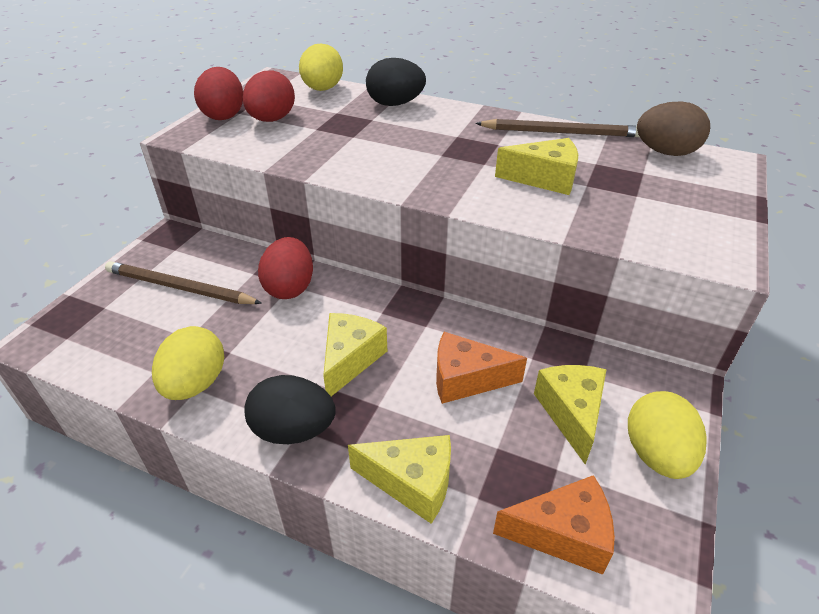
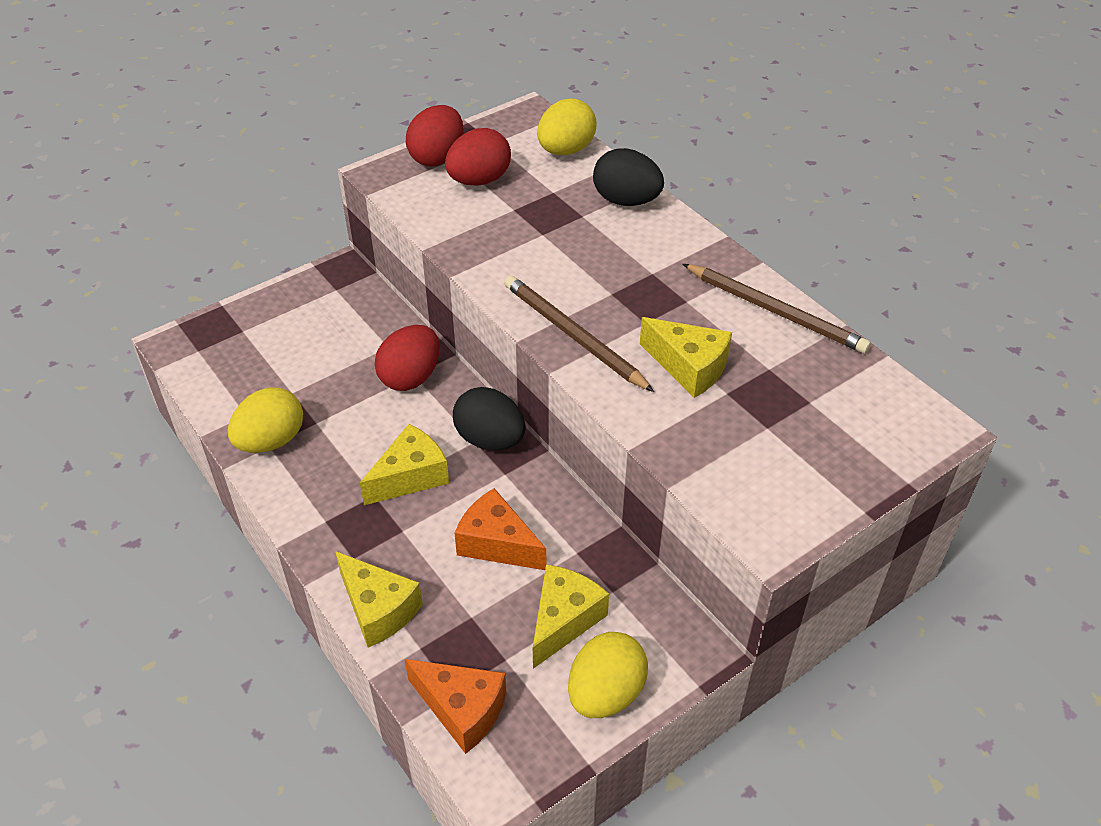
camera: 30 degrees right, 5 degrees up
brown pencil [105,261,262,304] -> brown pencil moved to [504,275,654,392]
black egg [244,375,336,444] -> black egg moved to [453,387,526,450]
brown egg [637,101,710,156] -> none

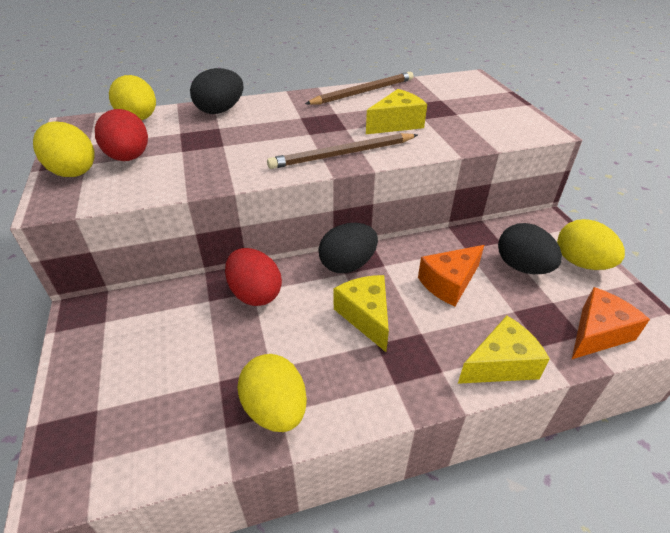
camera: 70 degrees left, 5 degrees down
red egg [406,105,464,167] -> yellow egg [33,121,95,177]
yellow cheese [533,564,609,669] -> black egg [498,223,562,274]

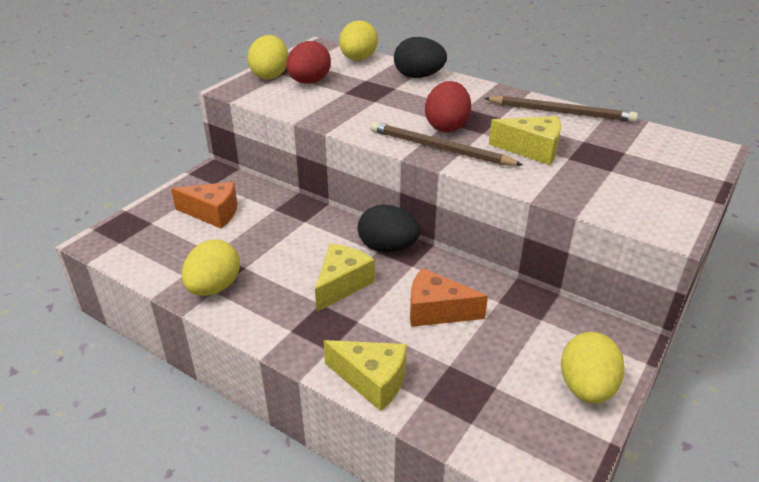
camera: 50 degrees right, 5 degrees down
red egg [225,248,282,306] -> red egg moved to [425,81,471,132]
black egg [498,223,562,274] -> none
orange cheese [572,287,650,359] -> orange cheese moved to [171,182,237,228]

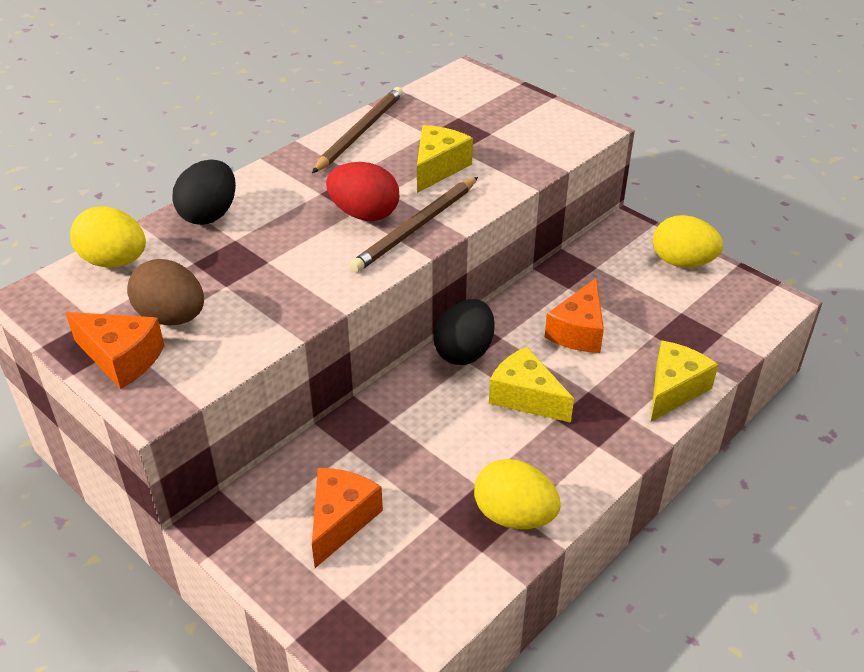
camera: 80 degrees left, 5 degrees up
yellow egg [247,35,288,79] -> orange cheese [66,312,165,389]
red egg [286,41,331,84] -> brown egg [127,259,204,325]

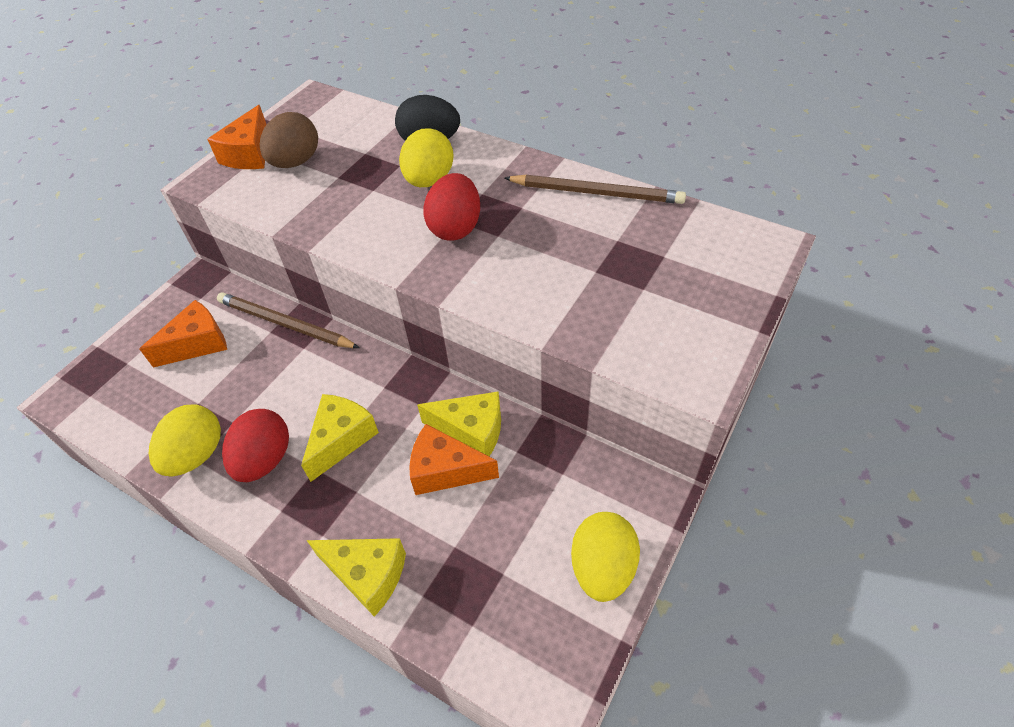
camera: 80 degrees right, 10 degrees up
yellow egg [70,206,146,268] -> yellow egg moved to [399,128,454,187]
orange cheese [312,468,383,568] -> orange cheese turned 45 degrees counterclockwise [139,300,227,368]
brown pencil [349,177,478,273] -> brown pencil moved to [217,292,360,348]
yellow cheese [417,125,473,193] -> yellow cheese moved to [417,391,501,456]
black egg [434,299,495,365] -> none
none -> red egg [222,409,289,482]

